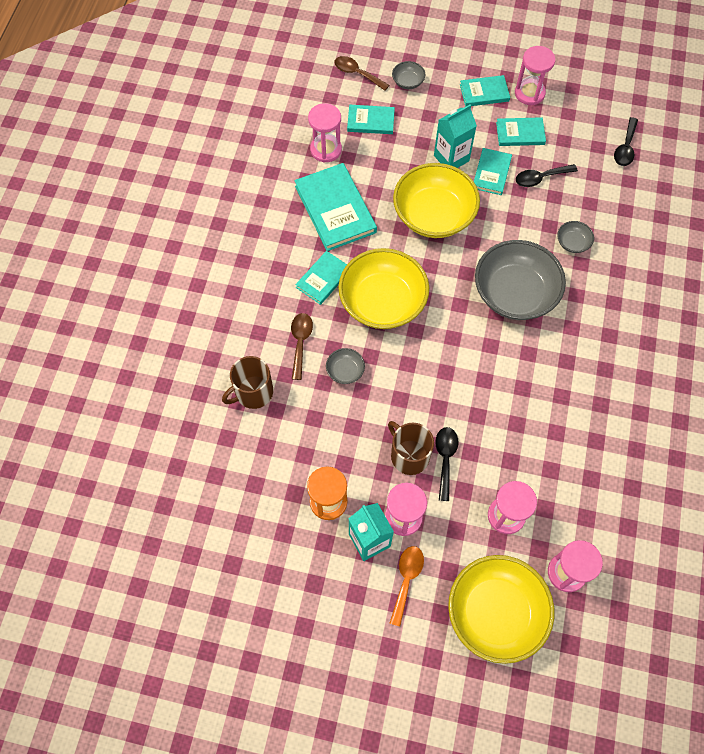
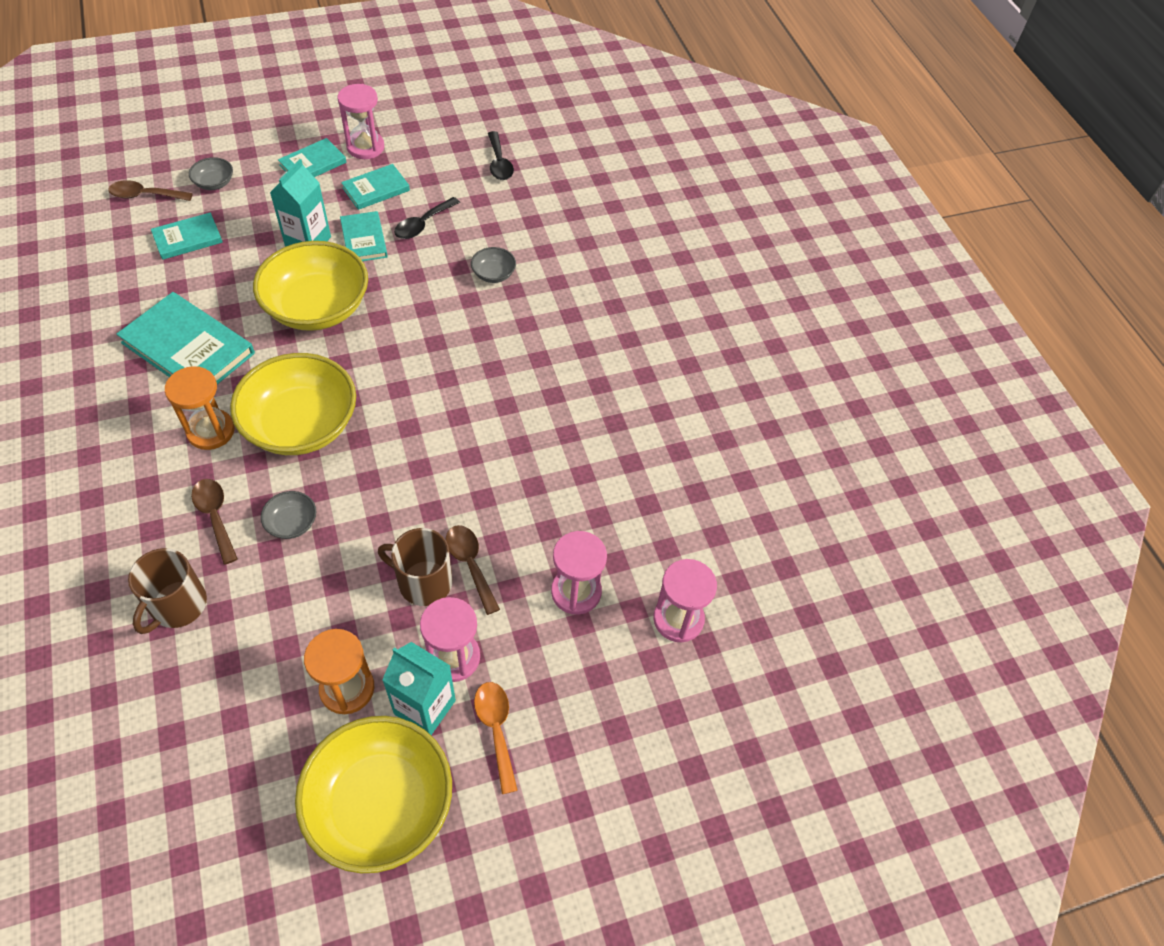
camera: 35 degrees left, 10 degrees down
turquoise book [295,251,347,305] -> orange hourglass [165,366,235,450]
pink hourglass [308,103,342,163] -> none
black spoon [435,427,458,501] -> brown spoon [446,525,500,615]
yellow bowl [448,555,554,664] -> yellow bowl moved to [295,716,452,873]
grey bowl [475,240,566,320] -> none

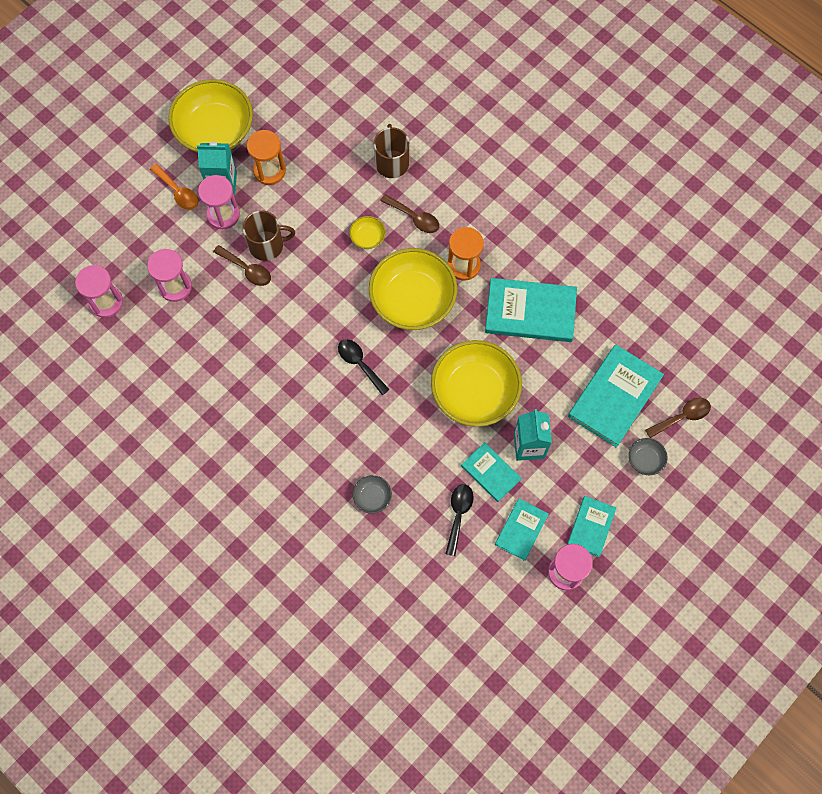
camera: 155 degrees right, 15 degrees up
turquoise book [151,212,223,260] -> turquoise book [568,345,664,448], size x1.75
grey bowl [261,491,316,539] -> yellow bowl [349,216,386,249]
black spoon [488,131,514,180] -> black spoon moved to [338,339,390,395]

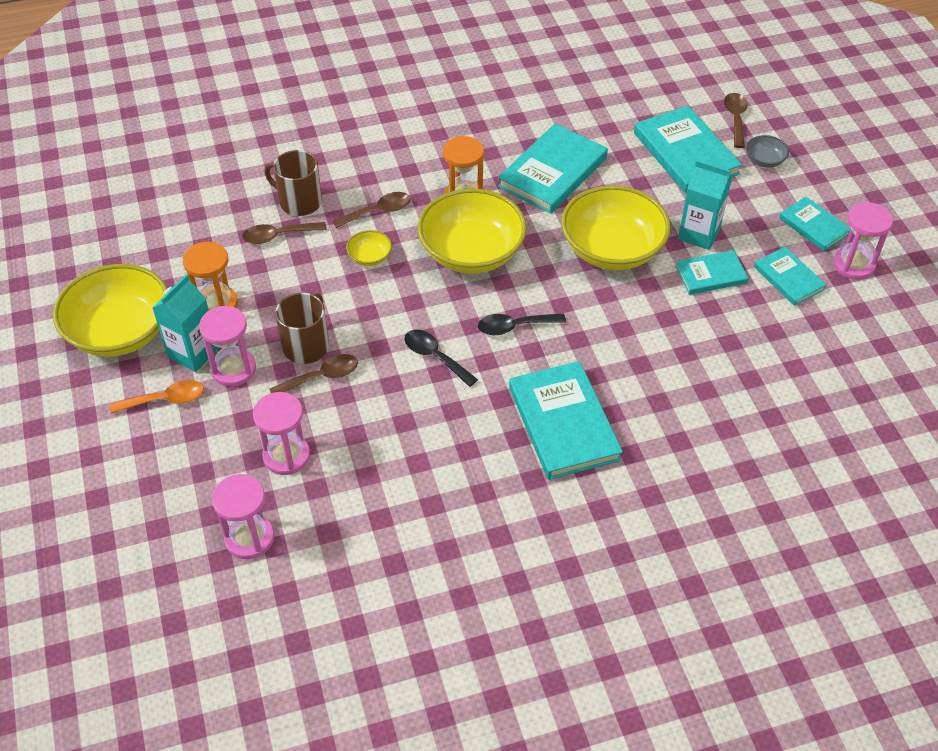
camera: 60 degrees left, 20 degrees down
grey bowl [353,475,392,513] -> none
black spoon [446,484,474,556] -> black spoon moved to [405,329,478,387]
none -> brown spoon [242,222,327,244]
none -> turquoise book [509,361,623,480]

